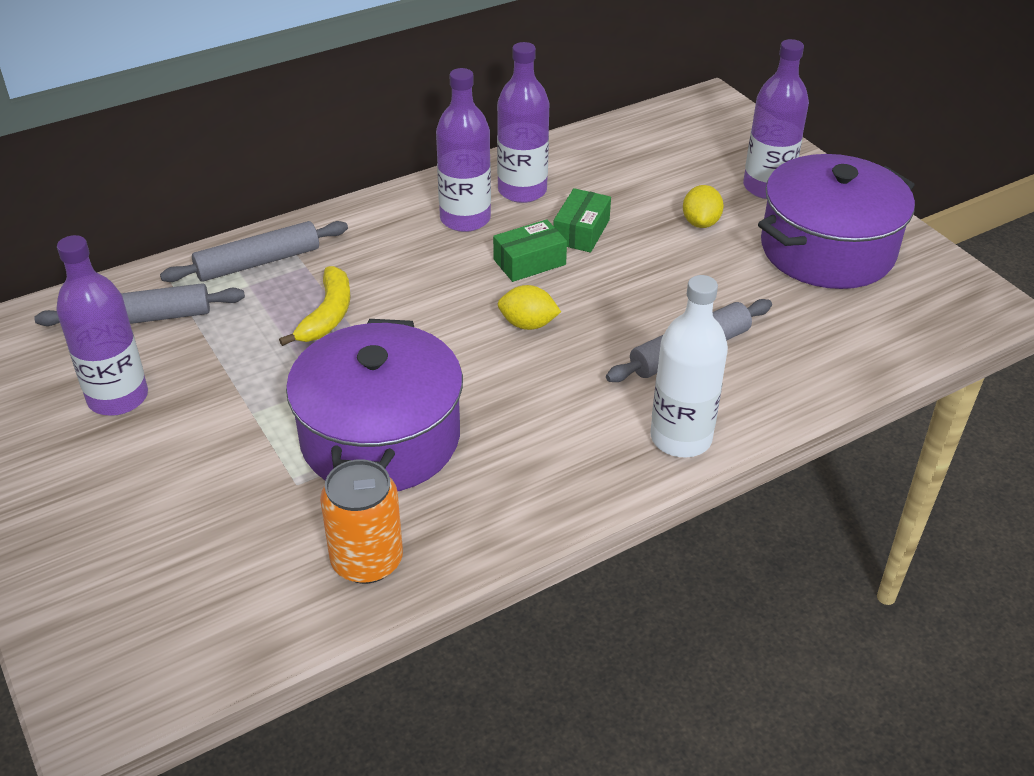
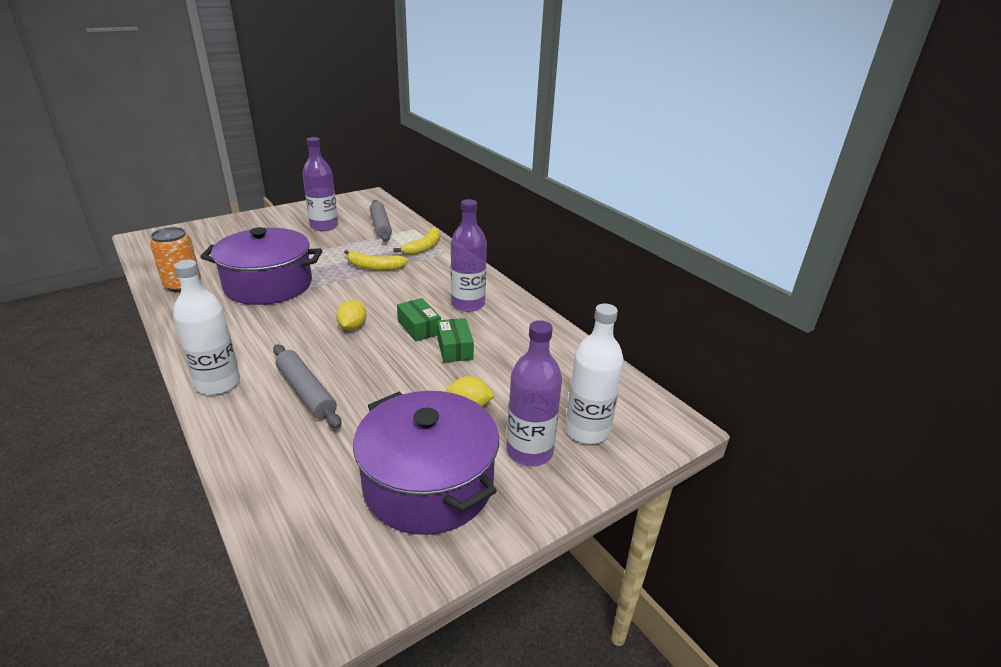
camera: 85 degrees right, 10 degrees down
grey rolling pin [160,221,348,282] -> yellow banana [393,227,440,255]
purple bottle [497,42,549,203] -> none
green box [553,188,611,252] -> green box turned 60 degrees clockwise [437,318,474,362]
none -> white bottle [566,304,624,444]

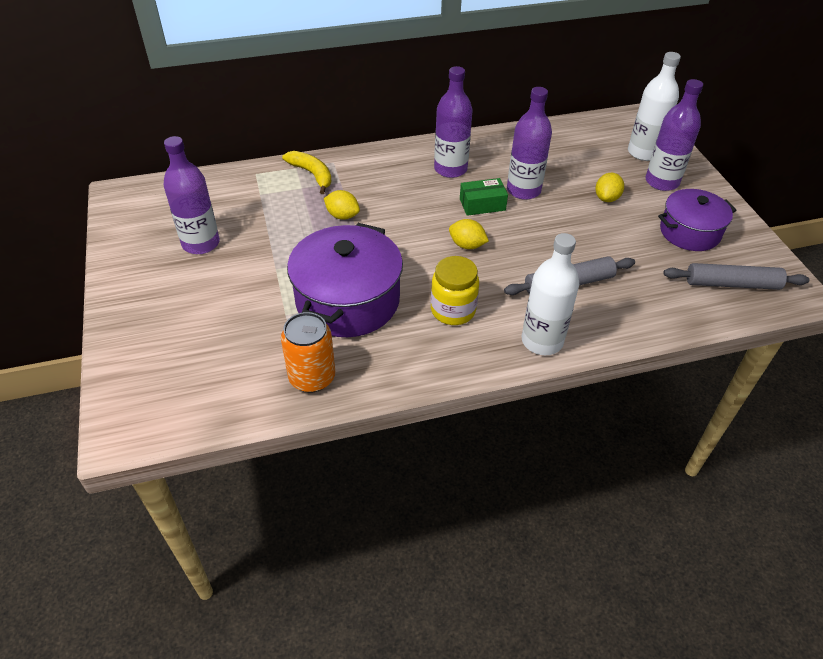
camera: 70 degrees left, 15 degrees up
yellow banana [344,250,408,271] -> yellow lemon [324,190,360,220]
purple pot [353,391,499,535] -> purple pot [658,189,737,251], size x0.64
grey rolling pin [370,200,392,242] -> grey rolling pin moved to [663,263,810,290]
green box [437,318,474,362] -> purple bottle [507,87,552,200]
none -> yellow jar [431,256,479,325]

